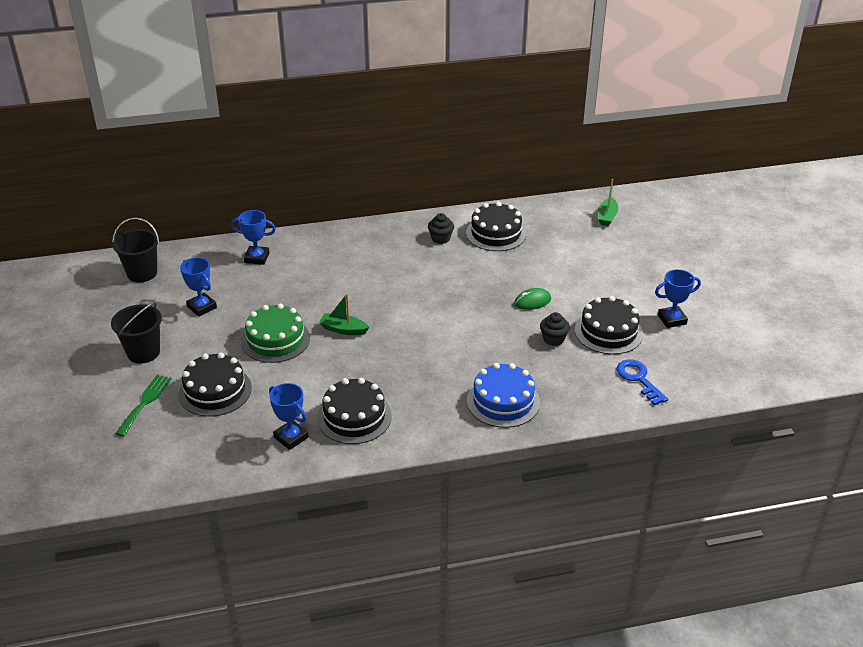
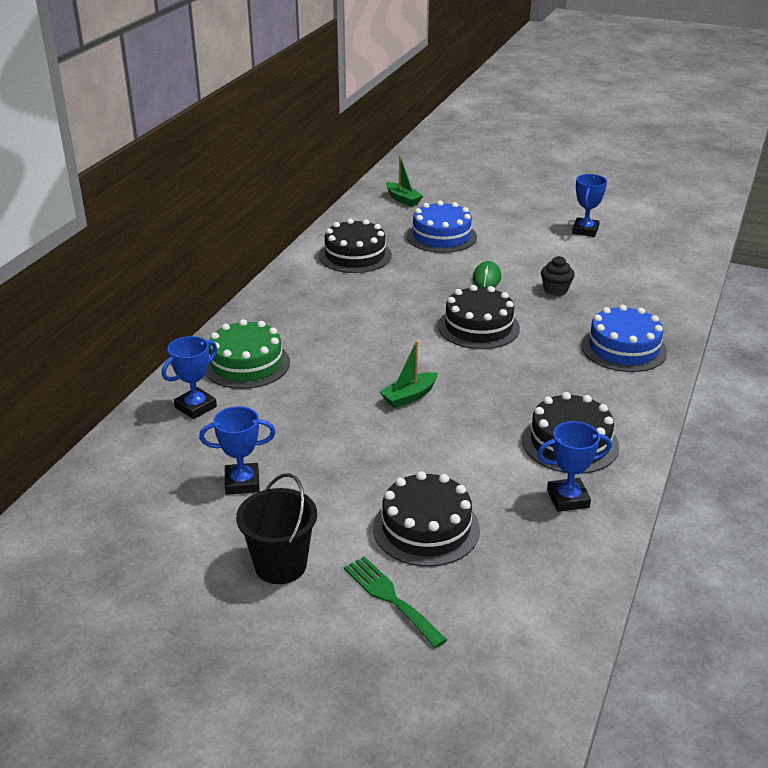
camera: 55 degrees left, 5 degrees down
black bucket [112,217,159,282] -> none
green cake [241,304,310,363] -> green cake moved to [205,319,290,389]
black cupcake [428,213,454,244] -> none
black cake [575,296,643,354] -> black cake moved to [438,285,520,349]
blue key [617,359,668,405] -> none
none -> blue cake [407,201,477,253]

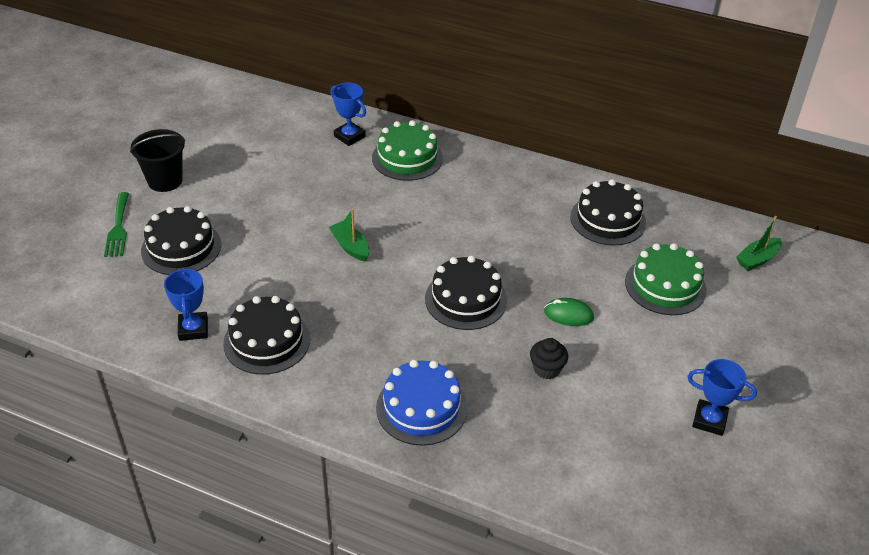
camera: 90 degrees right, 10 degrees up
blue trophy [199,406,276,495] -> none
green fork [344,556,447,648] -> green fork turned 120 degrees clockwise [104,192,129,257]
blue cake [407,201,477,253] -> green cake [625,243,707,315]

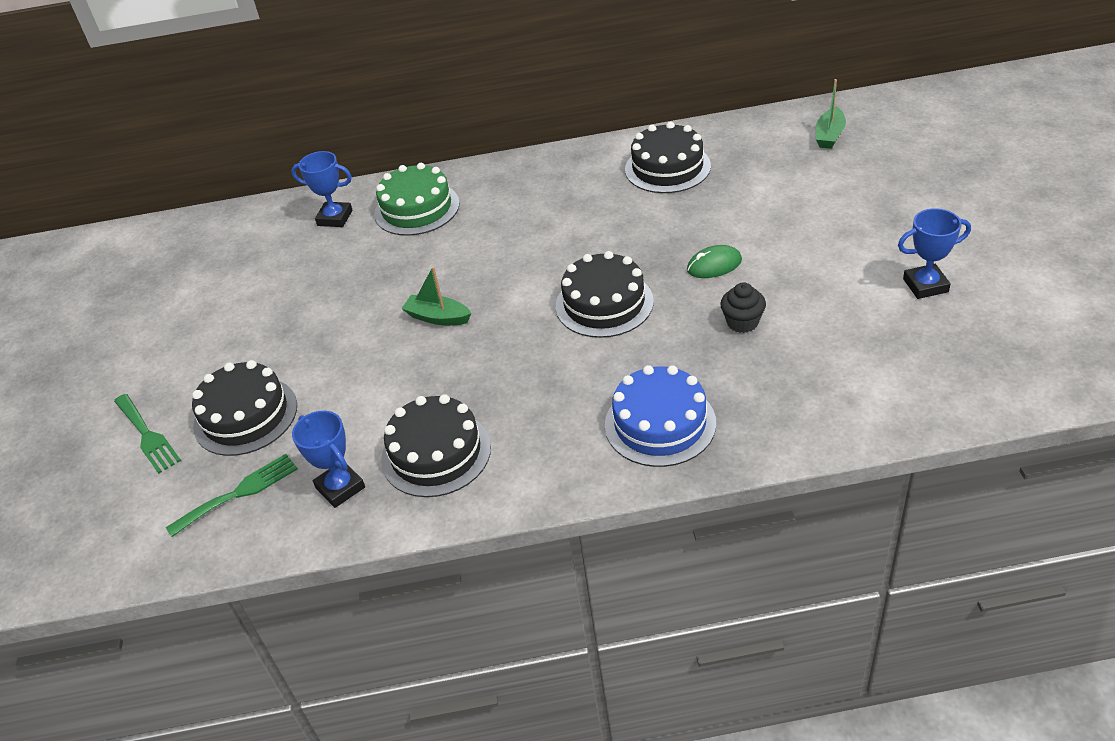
camera: 25 degrees left, 0 degrees up
black bucket [130,129,185,192] -> none
green cake [625,243,707,315] -> none
none -> green fork [166,454,298,537]

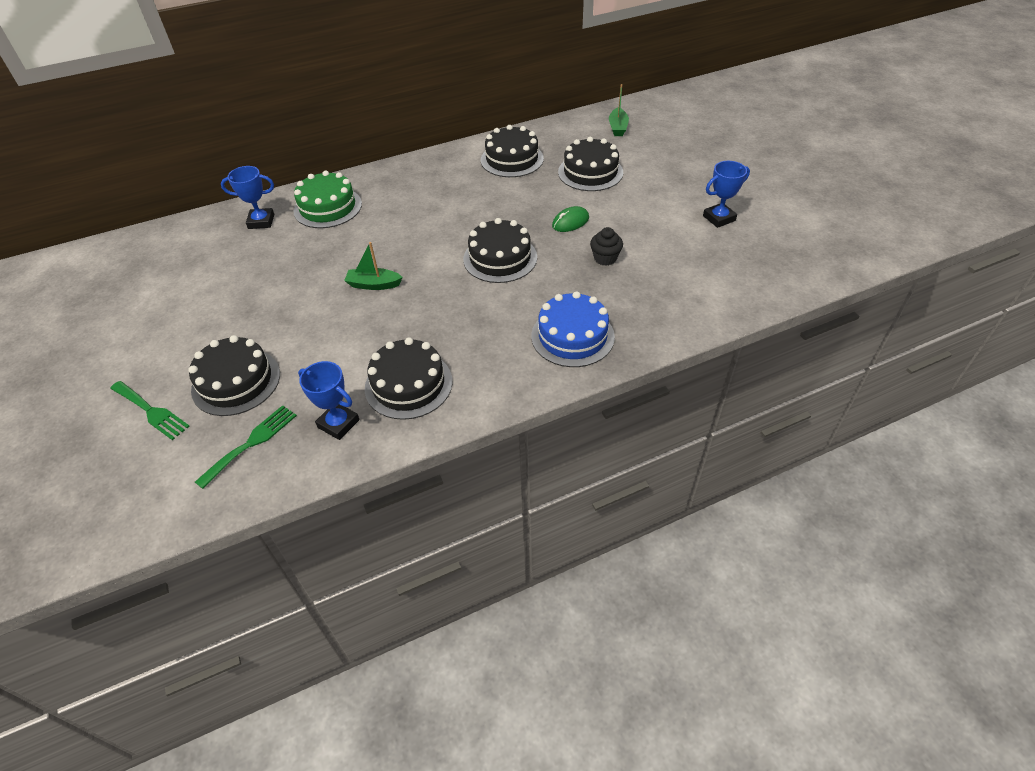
camera: 20 degrees left, 5 degrees up
none -> black cake [558,137,623,191]

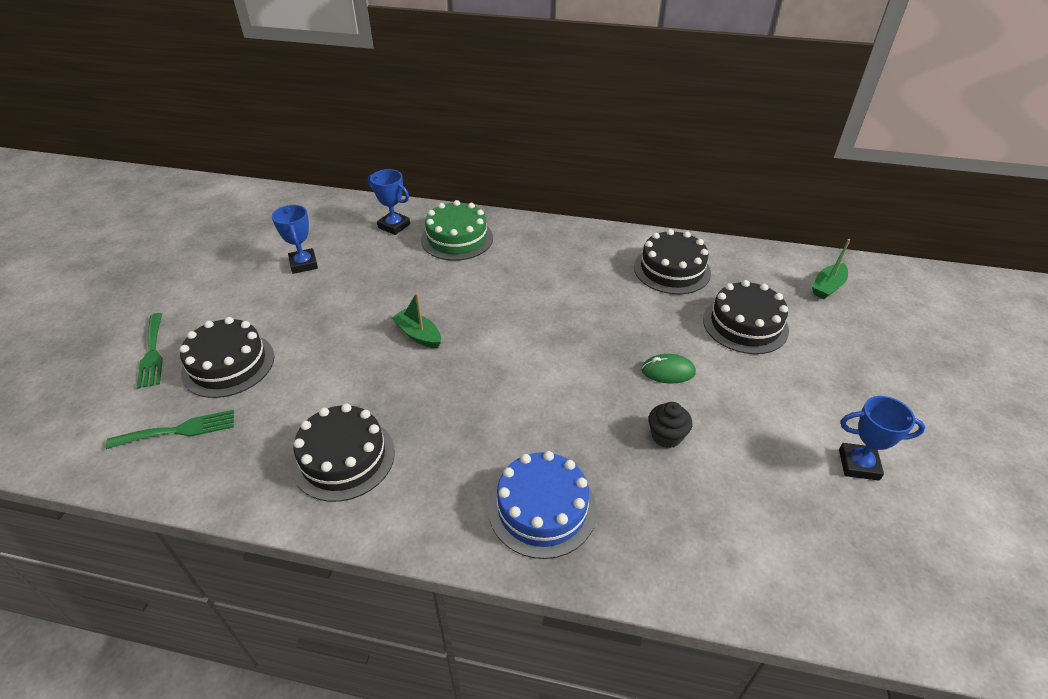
camera: 35 degrees right, 5 degrees down
blue trophy [298,361,359,440] -> blue trophy moved to [272,205,318,274]
black cake [463,218,537,283] -> none

